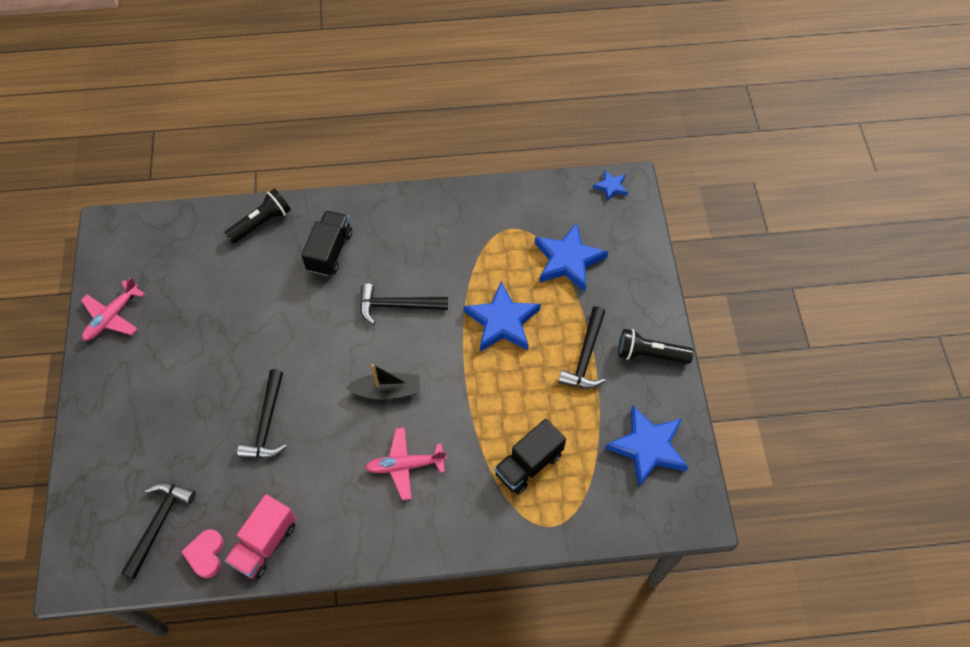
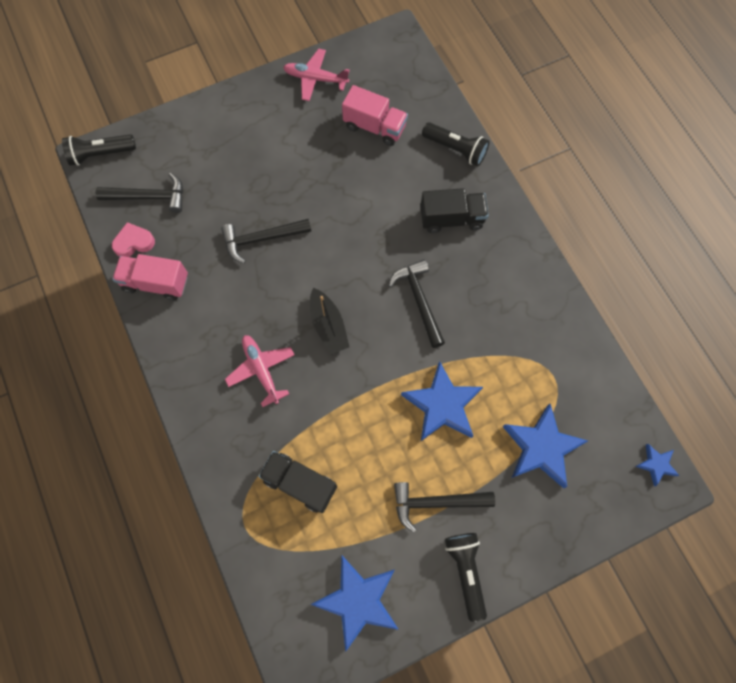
camera: 70 degrees right, 10 degrees up
none -> black flashlight [62,134,136,166]
none -> pink truck [342,85,408,146]

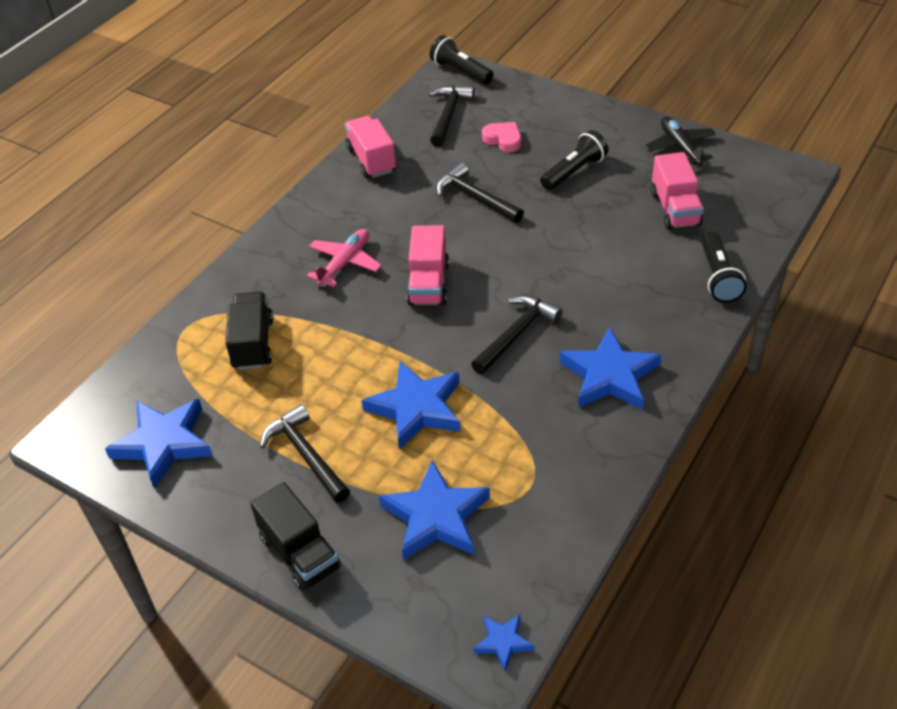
camera: 60 degrees right, 25 degrees down
black hammer [95,173,183,213] -> black hammer turned 135 degrees counterclockwise [429,85,475,147]
pink heart [112,222,155,257] -> pink heart moved to [482,122,521,152]
pink plane [283,49,350,101] -> black plane [644,116,716,165]
black boat [310,288,349,354] -> pink truck [407,225,449,306]
black truck [420,188,489,233] -> black truck moved to [250,482,341,591]
black flashlight [445,533,487,622] -> black flashlight moved to [540,130,609,190]
none -> blue star [559,327,661,410]

